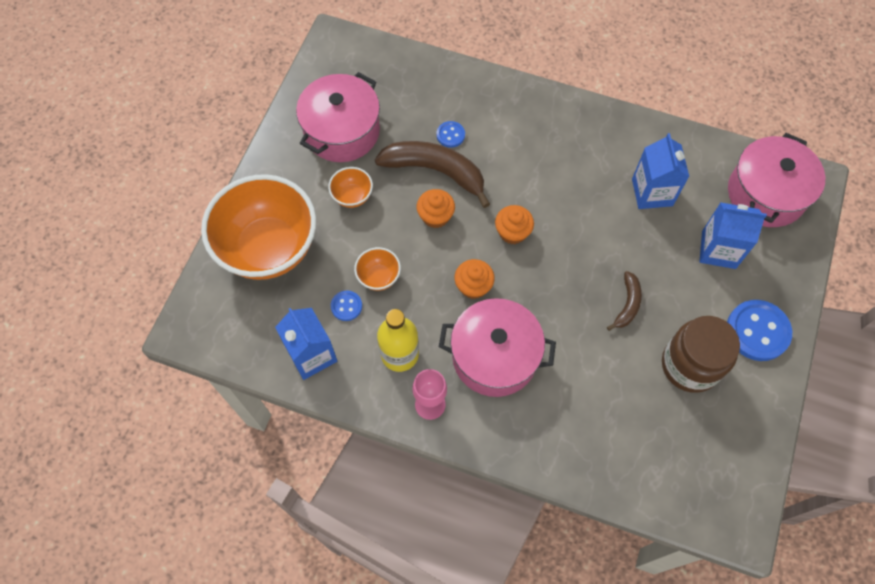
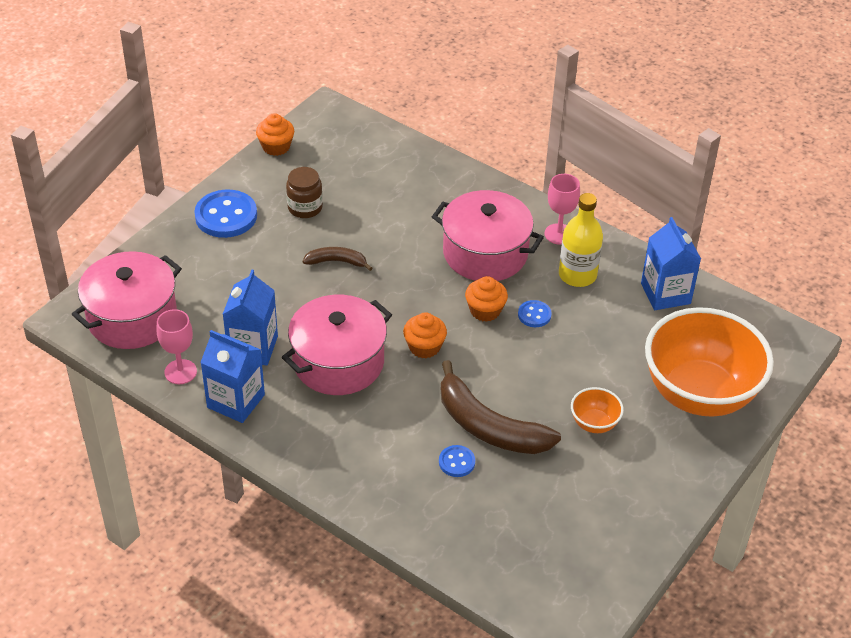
camera: 165 degrees left, 20 degrees down
pink pot [296,72,380,162] -> pink pot moved to [282,295,392,395]
blue button [331,291,362,321] -> blue button moved to [518,300,552,327]
orange bowl [354,247,401,291] -> none
orange cupcake [417,189,455,228] -> orange cupcake moved to [256,113,294,156]
brown banana [607,271,642,331] -> brown banana turned 60 degrees clockwise [303,247,372,271]
brown jar [662,316,740,393] -> brown jar [286,167,323,218], size x0.60
blue carton [699,202,767,269] -> blue carton moved to [200,330,265,423]
none -> pink goblet [157,309,197,384]

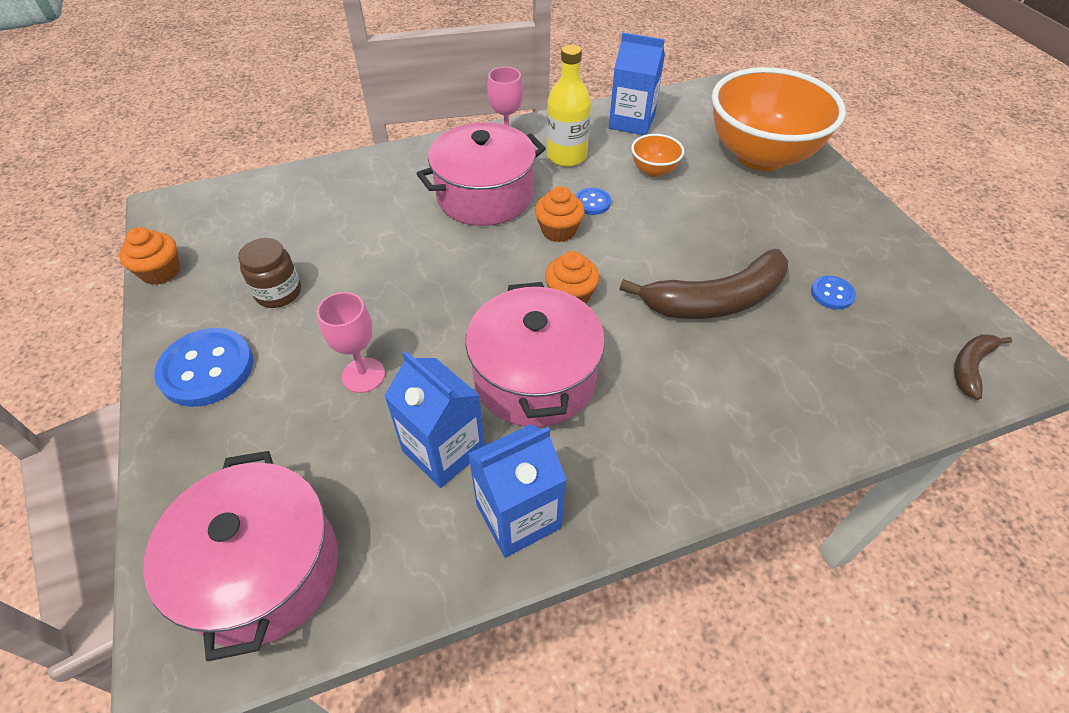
camera: 55 degrees left, 5 degrees up
pink goblet [157,309,197,384] -> pink goblet moved to [317,292,385,393]
brown banana [303,247,372,271] -> brown banana moved to [954,334,1012,400]
blue button [439,445,475,477] -> blue button moved to [811,276,856,310]
orange bowl [571,387,624,433] -> orange bowl moved to [631,134,684,177]

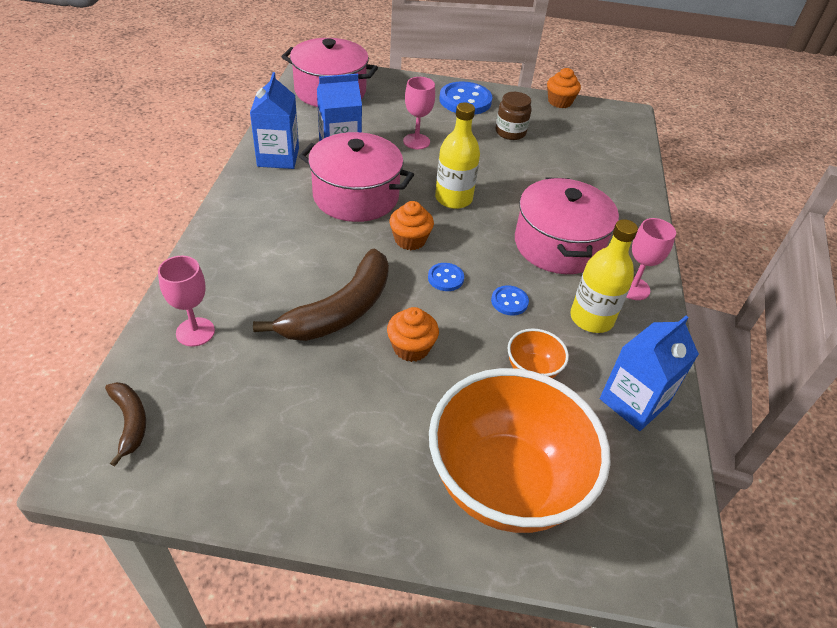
camera: 115 degrees right, 5 degrees down
orange cupcake [535,186,585,242] -> orange cupcake moved to [387,307,439,362]
brown banana [619,249,788,319] -> brown banana turned 150 degrees counterclockwise [253,248,389,341]
blue button [811,276,856,310] -> blue button moved to [428,263,464,291]
none -> pink goblet [158,256,215,347]
none -> yellow bottle [435,103,480,209]

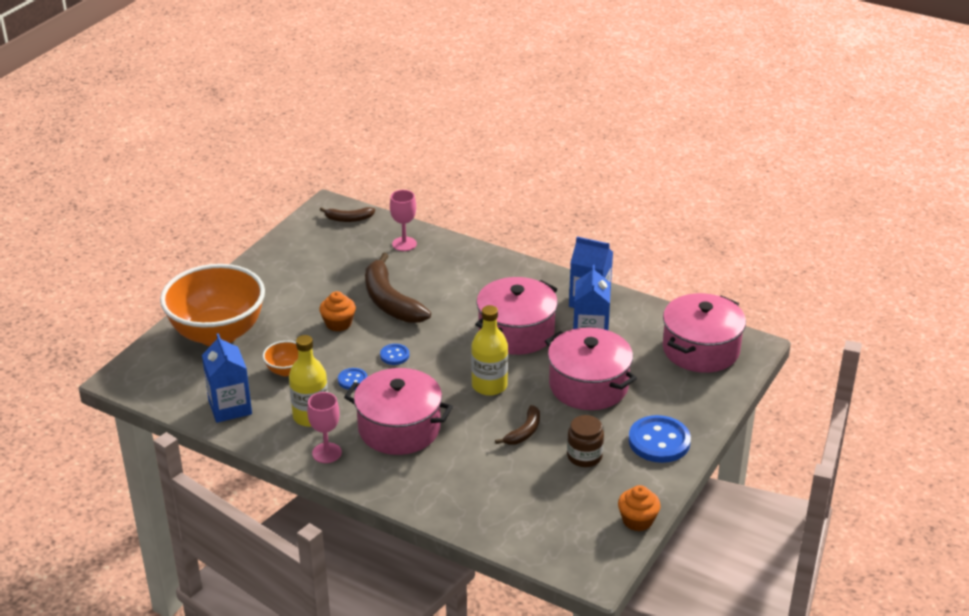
camera: 115 degrees right, 10 degrees down
orange cupcake [390,201,434,250] -> none
pink goblet [403,77,435,149] -> pink pot [545,327,637,410]
none -> brown banana [495,405,540,445]

